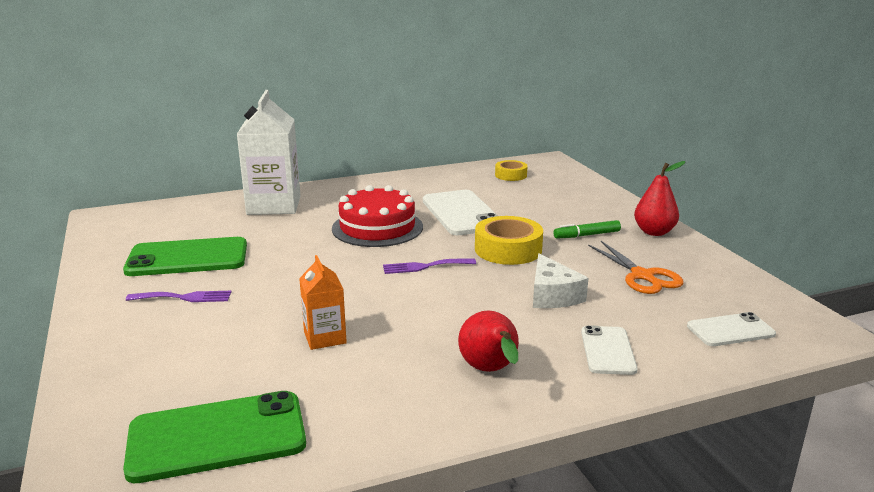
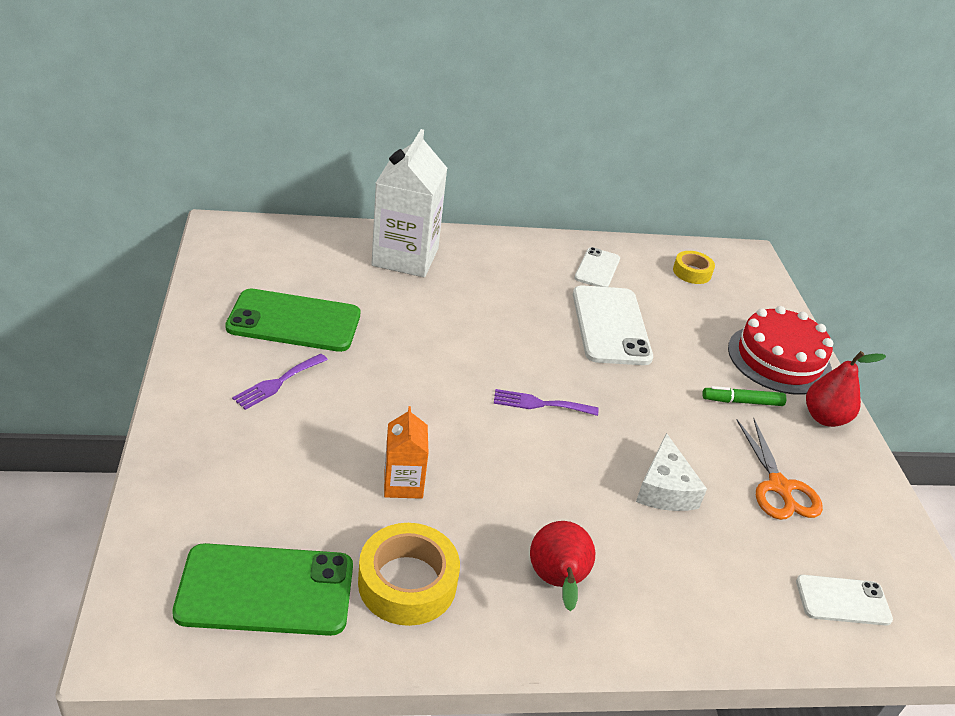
camera: 10 degrees right, 15 degrees up
purple fork [126,291,231,302] -> purple fork turned 120 degrees clockwise [232,354,328,410]
red cake [332,185,423,247] -> red cake moved to [728,306,833,395]
yellow tape [475,216,543,265] -> yellow tape moved to [358,523,460,626]
white phone [581,325,638,375] -> white phone moved to [574,247,620,287]

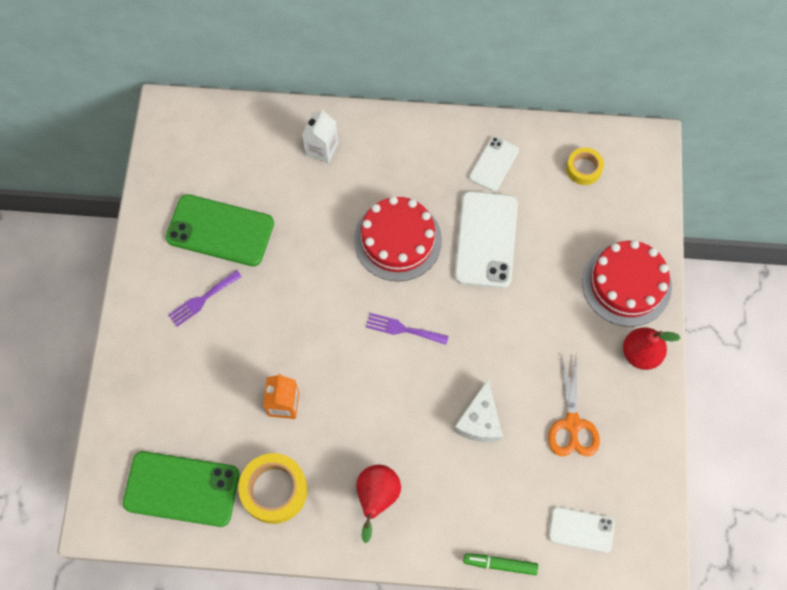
camera: 15 degrees right, 30 degrees up
white carton [371,129,447,277] -> white carton [302,109,338,164], size x0.53
green marker [702,386,787,406] -> green marker moved to [464,553,538,575]
none -> red cake [354,196,442,281]

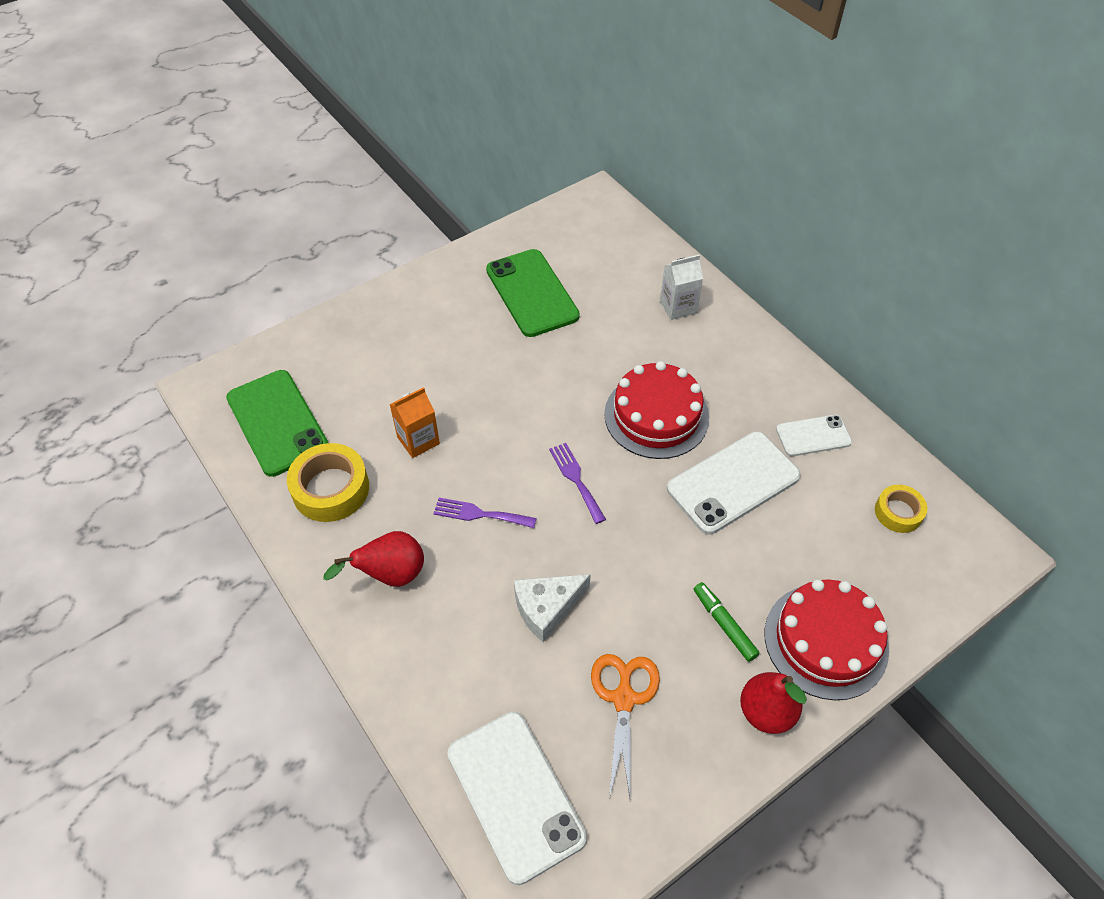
camera: 50 degrees right, 15 degrees down
purple fork [168,270,242,327] -> purple fork moved to [434,498,537,528]
green marker [464,553,538,575] -> green marker moved to [694,582,760,662]
orange scissors [548,356,600,456] -> orange scissors turned 135 degrees clockwise [591,654,660,798]
white phone [548,507,615,553] -> white phone [448,712,587,885], size x1.75

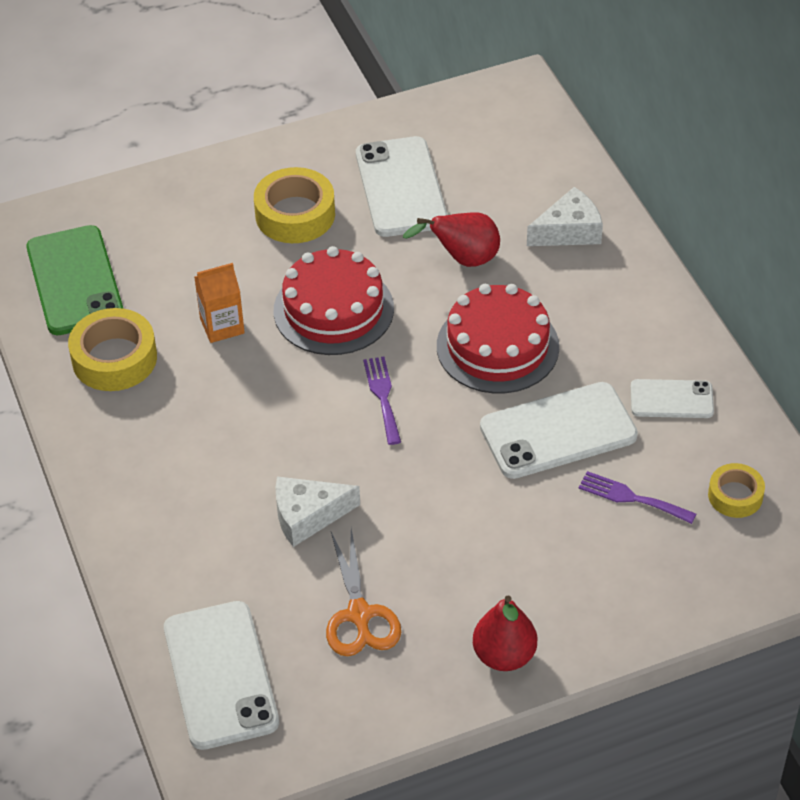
camera: 15 degrees right, 5 degrees down
red pear [323,531,424,587] -> red pear moved to [403,212,500,267]
purple fork [434,498,537,528] -> purple fork moved to [578,471,696,524]
green phone [486,249,580,337] -> white phone [356,136,448,237]
orange scissors [591,654,660,798] -> orange scissors turned 150 degrees clockwise [326,529,401,656]
white carton [660,255,703,320] -> white cheese [527,187,603,246]
green marker [694,582,760,662] -> none
red cake [765,579,889,700] -> red cake moved to [274,246,394,355]
none -> yellow tape [254,167,335,243]

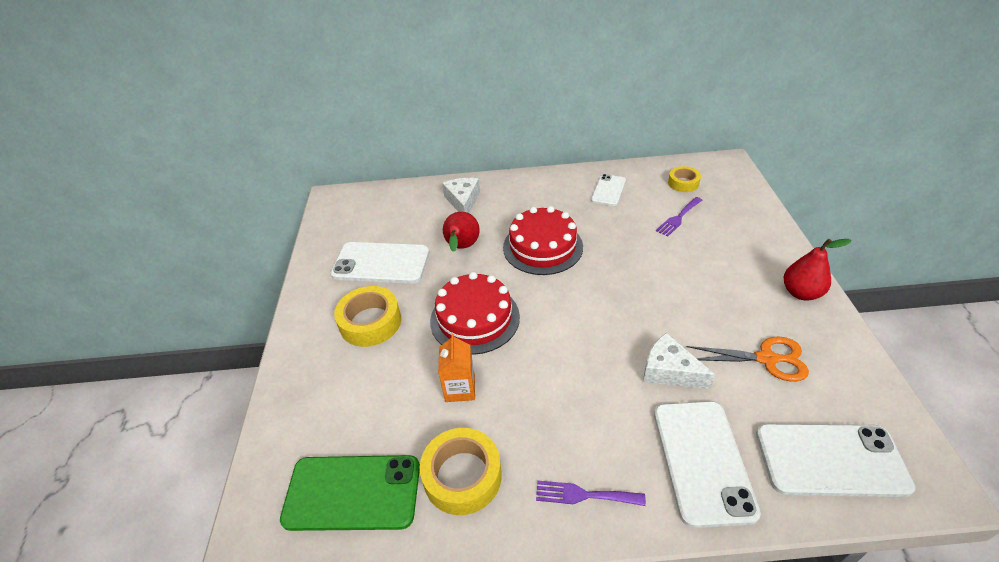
camera: 70 degrees left, 5 degrees down
white cheese [275,476,360,547] -> white cheese turned 120 degrees clockwise [643,333,715,389]
purple fork [363,357,401,445] -> purple fork moved to [536,481,646,506]
white phone [480,382,638,479] -> white phone moved to [654,401,761,528]

